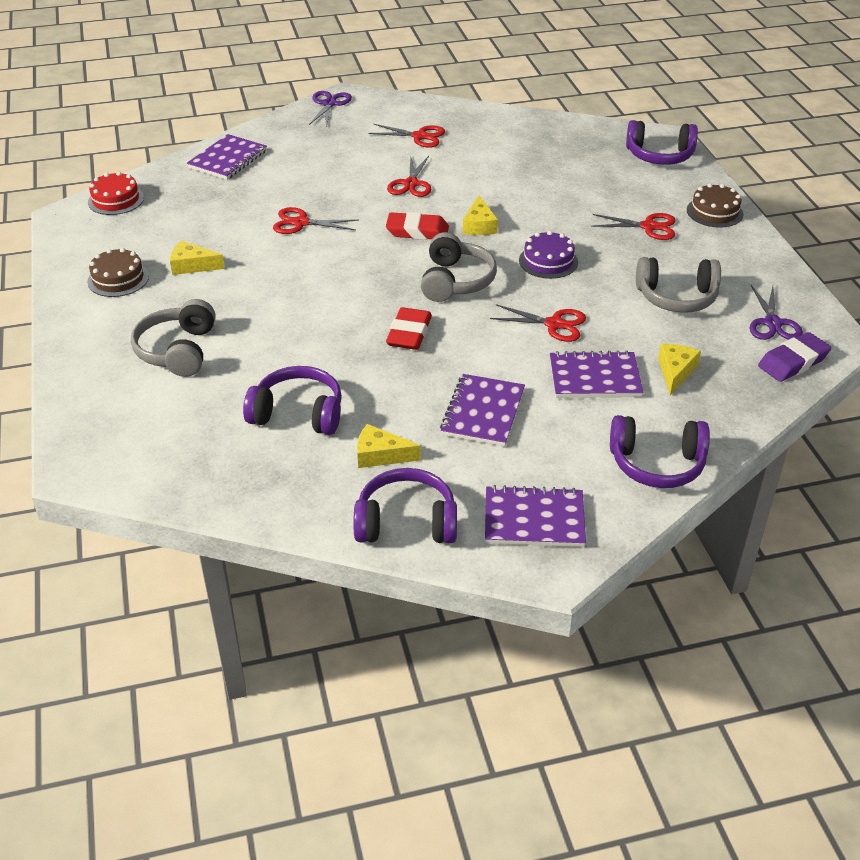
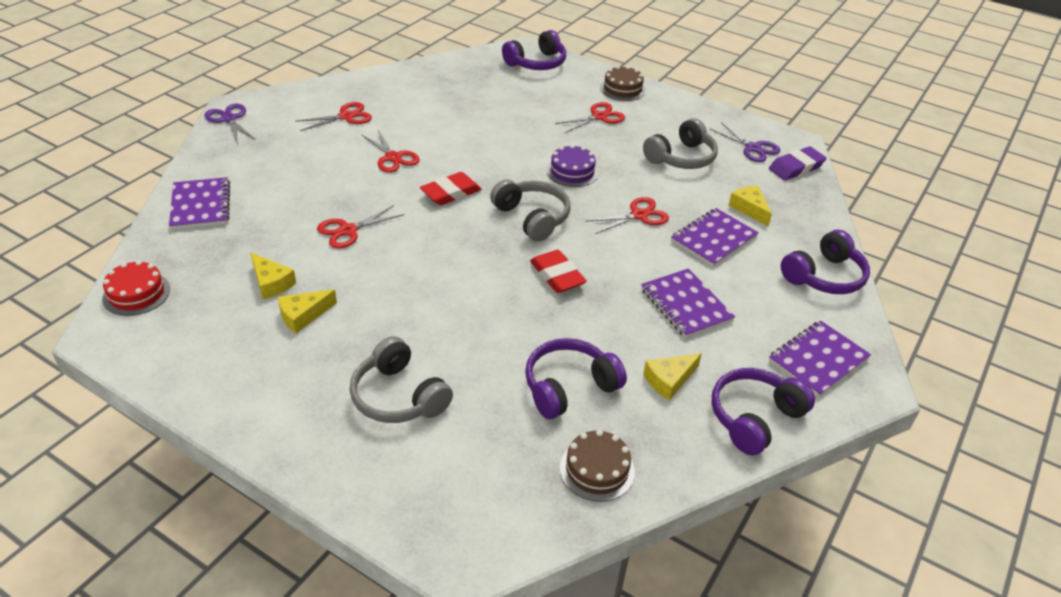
camera: 45 degrees left, 0 degrees up
brown cake [87,248,149,297] -> brown cake moved to [560,430,635,502]
yellow cheese [463,195,498,235] -> yellow cheese moved to [251,253,296,299]
purple eraser [758,332,831,382] -> purple eraser turned 45 degrees clockwise [769,147,826,181]

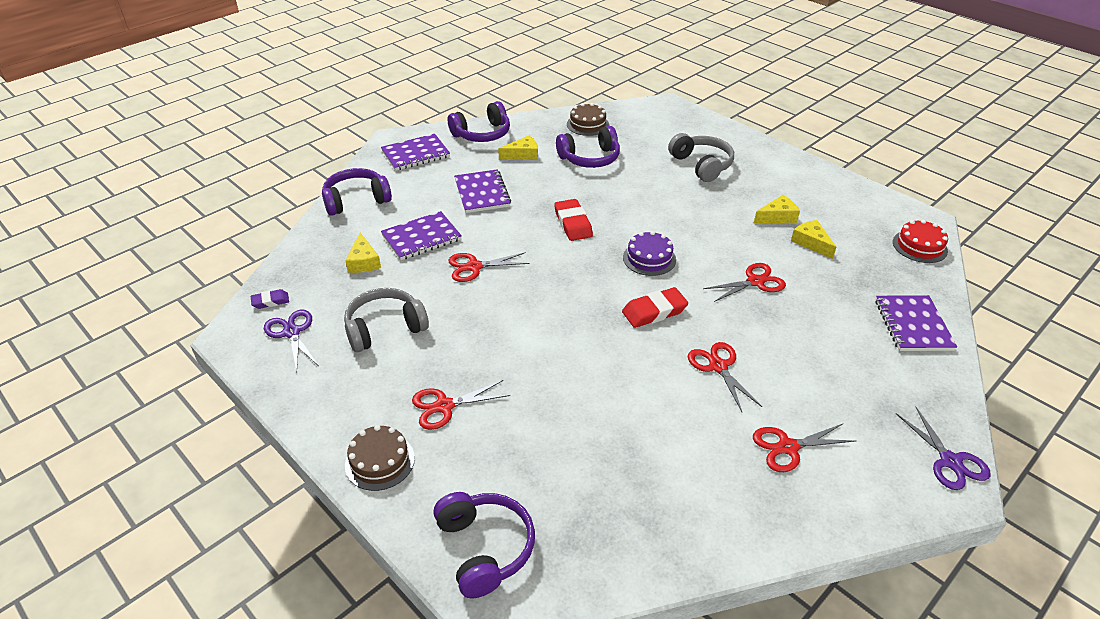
camera: 165 degrees left, 0 degrees up
grey headphones [490,179,570,242] -> none
purple headphones [502,30,566,70] -> purple headphones turned 90 degrees clockwise [433,492,535,598]
purple cake [546,145,599,187] -> purple cake moved to [623,231,676,276]
purple eraser [769,147,826,181] -> purple eraser [251,289,289,309], size x0.58

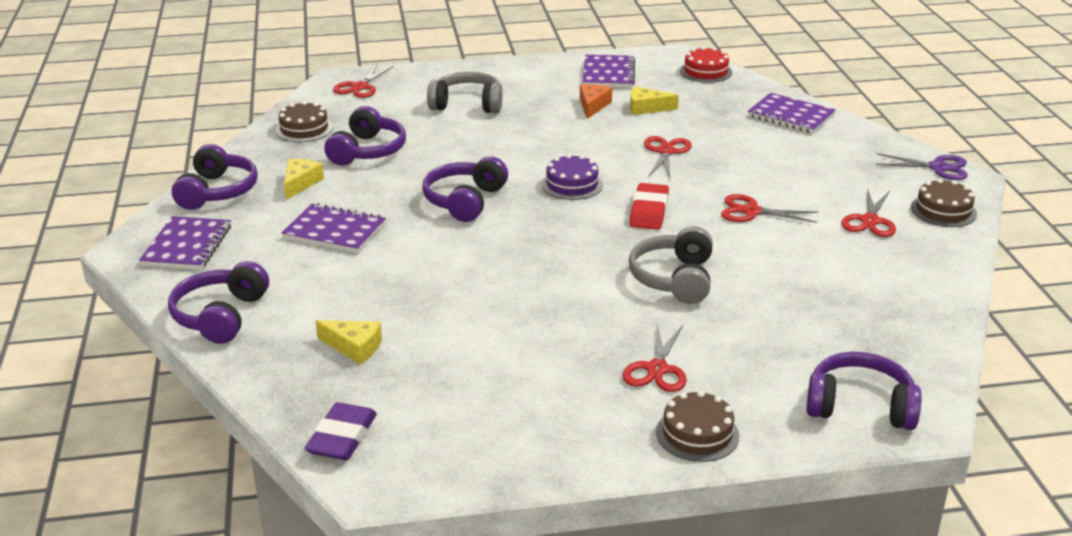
camera: 55 degrees left, 10 degrees down
purple eraser [251,289,289,309] -> purple eraser [305,402,377,460], size x1.71
purple scissors [264,310,319,372] -> none
grey headphones [344,288,429,352] -> grey headphones moved to [629,226,713,304]
purple notebook [381,211,462,260] -> purple notebook moved to [583,55,635,88]
red scissors [448,252,530,282] -> red scissors moved to [333,65,393,98]
red eraser [554,199,593,241] -> purple headphones [422,156,508,222]
yellow cheese [754,195,800,223] -> orange cheese [580,84,612,119]
none -> brown cake [911,179,977,227]

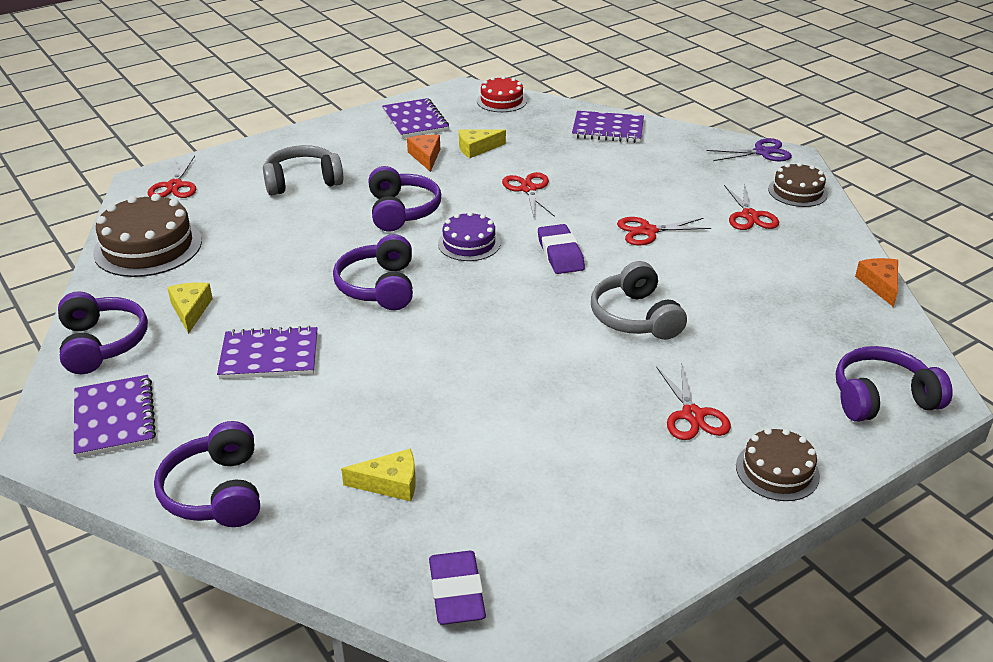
camera: 25 degrees left, 5 degrees up
brown cake [275,101,333,142] -> brown cake [93,194,202,277], size x1.67
purple headphones [324,106,406,165] -> purple headphones moved to [368,166,441,232]
red eraser [629,183,669,230] -> purple eraser [538,224,585,274]
none -> orange cheese [855,258,898,307]

